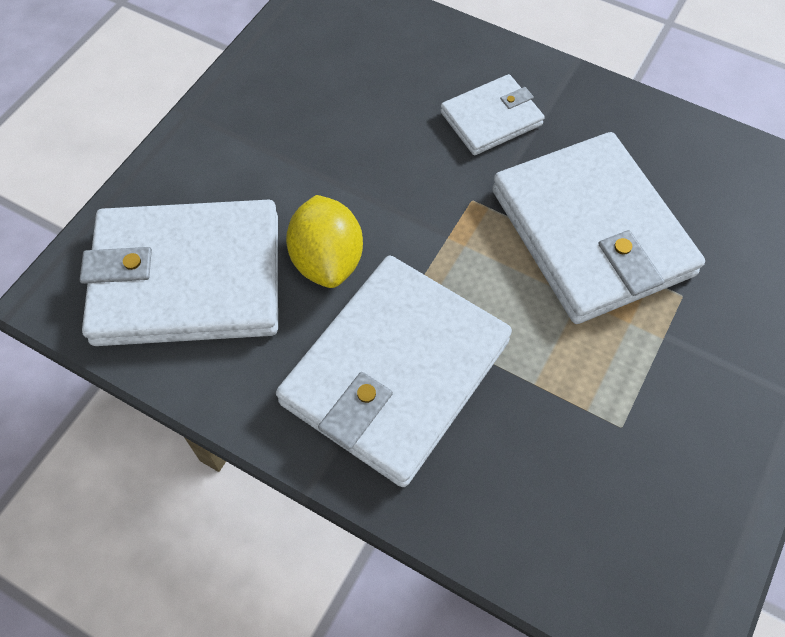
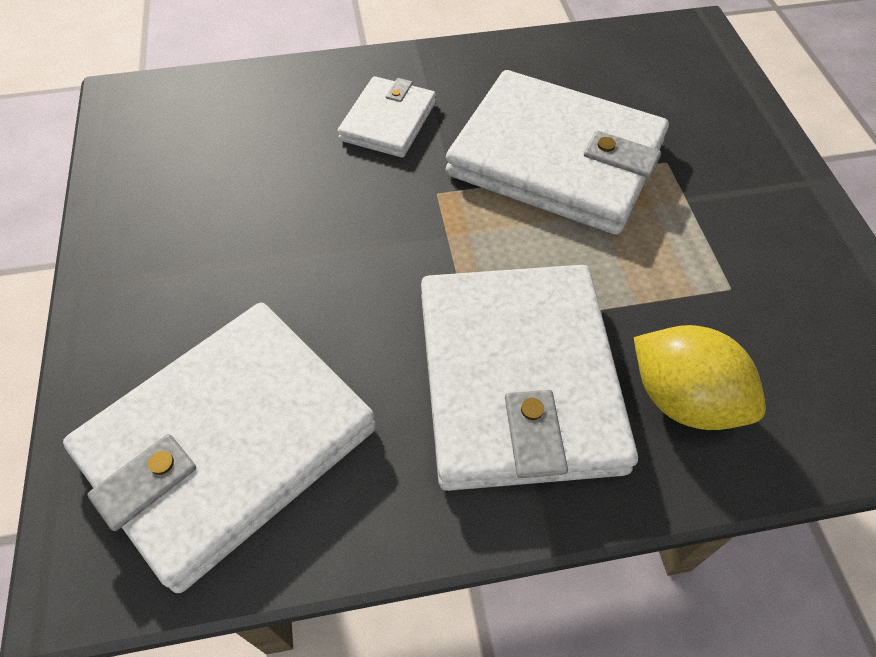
camera: 40 degrees left, 5 degrees down
yellow lemon [286,195,363,288] -> yellow lemon moved to [634,325,766,430]

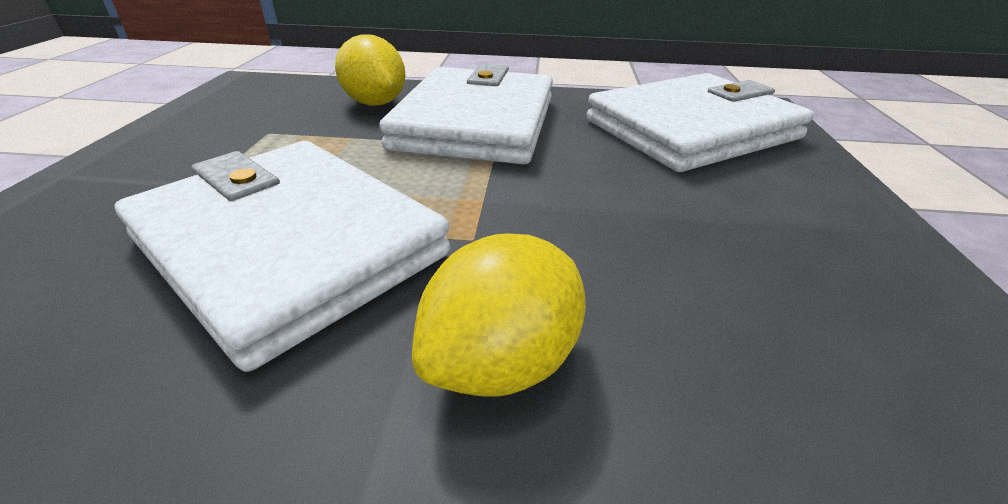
camera: 165 degrees left, 20 degrees down
white wallet [337,76,436,158] -> yellow lemon [412,233,586,397]

